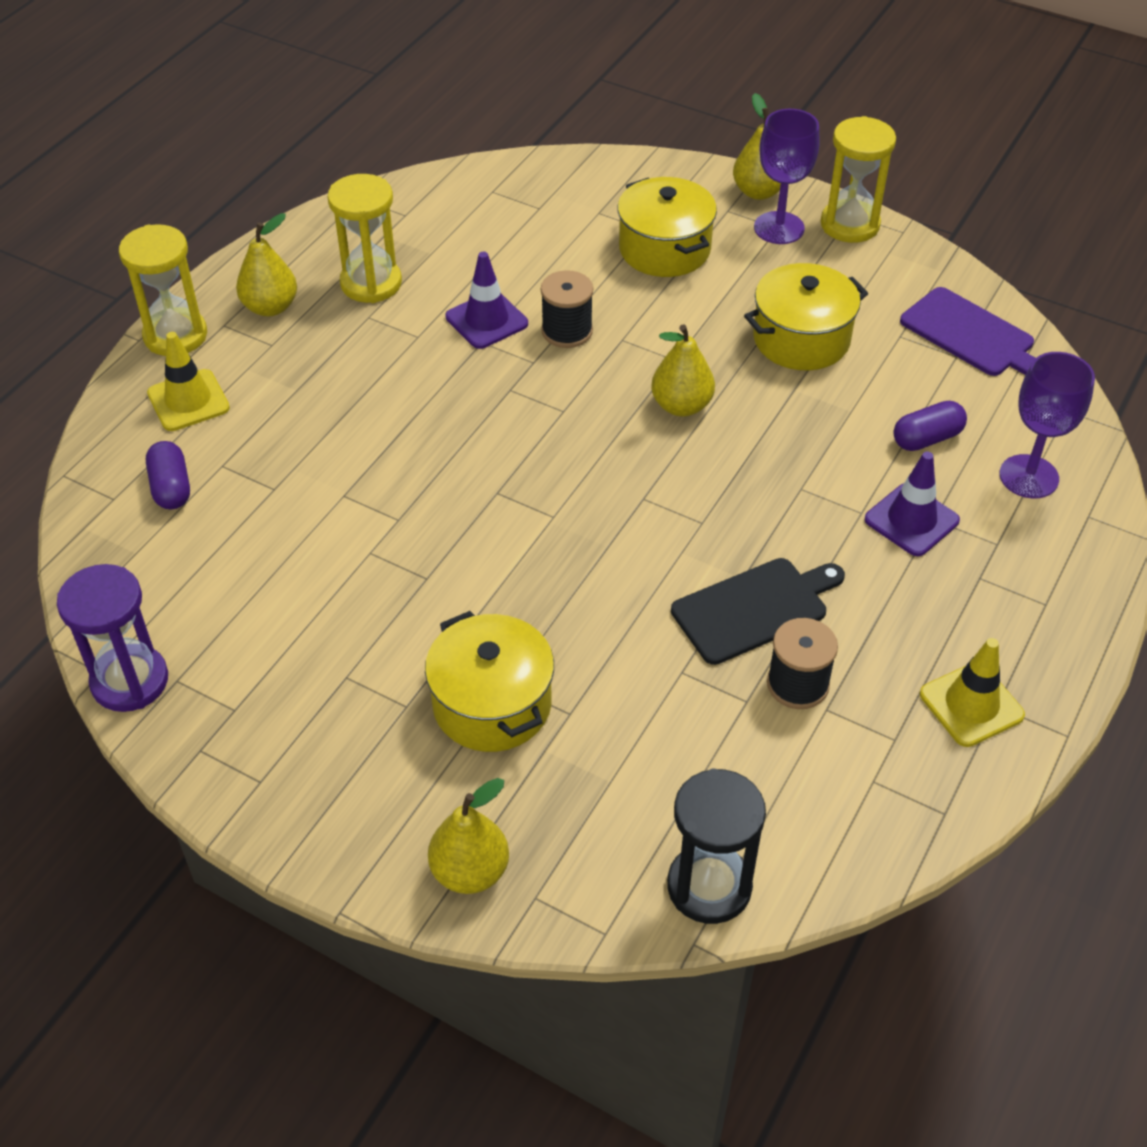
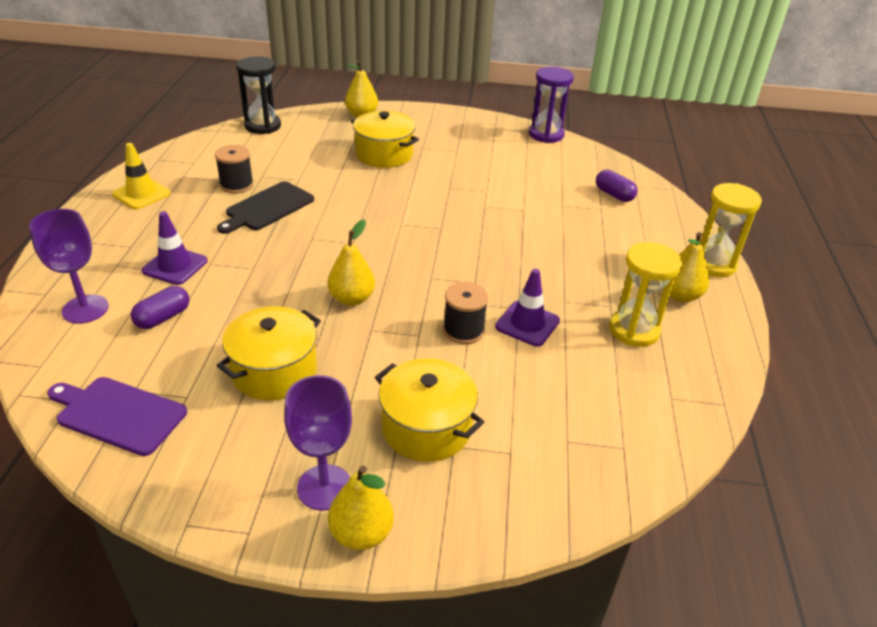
camera: 155 degrees right, 10 degrees down
yellow traffic cone [147,332,230,431] -> none
yellow hourglass [821,116,896,243] -> none

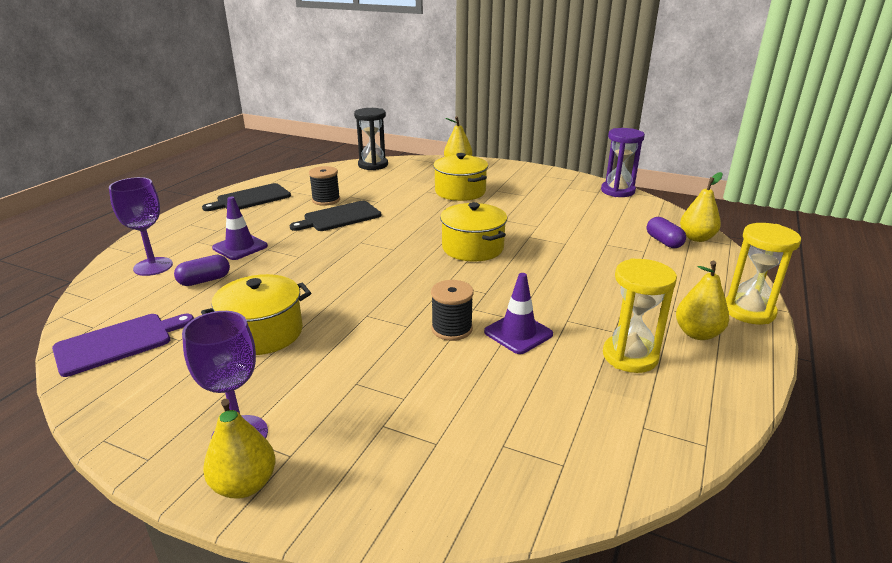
camera: 20 degrees right, 10 degrees down
purple cutting board [47,377,187,456] -> purple cutting board turned 105 degrees clockwise [52,314,194,377]
yellow traffic cone [112,143,170,209] -> black cutting board [202,183,291,211]
yellow pear [328,219,375,306] -> yellow pear moved to [680,172,723,242]
yellow pot [375,358,484,462] -> yellow pot moved to [440,202,507,262]

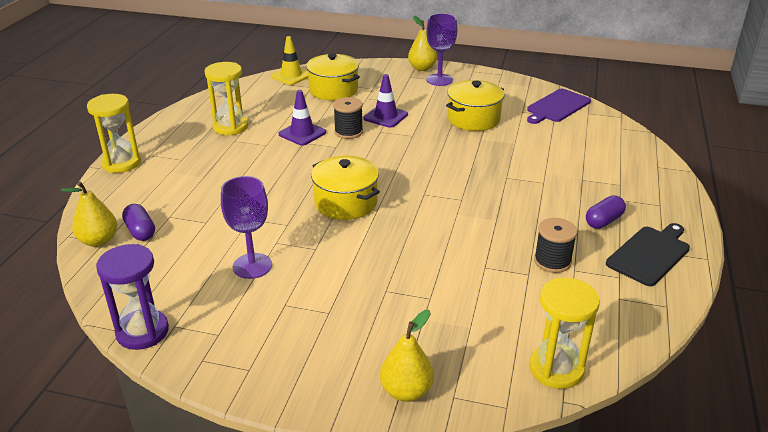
camera: 170 degrees right, 5 degrees up
purple goblet [109,177,173,276] -> purple goblet moved to [221,176,272,279]
purple capsule [174,255,230,286] -> purple capsule moved to [586,195,626,229]
purple traffic cone [212,196,268,260] -> purple traffic cone moved to [364,74,408,128]
black cutting board [290,201,381,231] -> none
black hourglass [354,108,388,170] -> yellow hourglass [529,278,600,389]
yellow pot [433,153,488,201] -> yellow pot moved to [306,53,360,100]
yellow pear [676,261,729,340] -> none
none -> yellow traffic cone [271,36,308,85]

